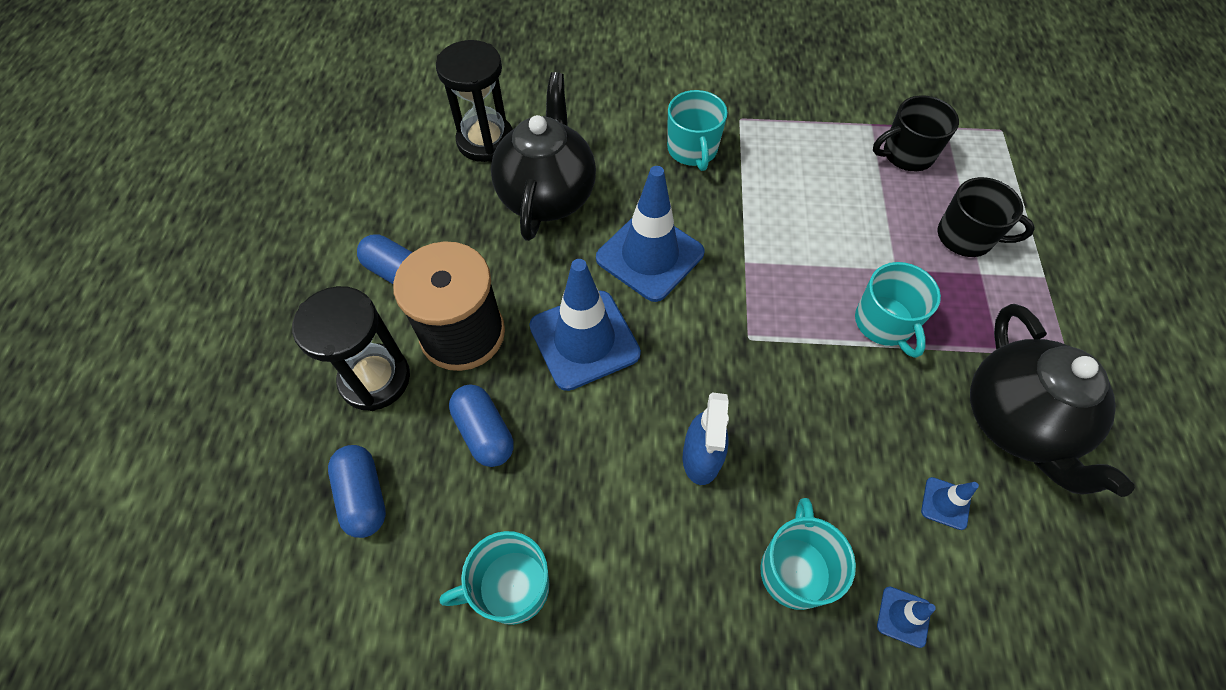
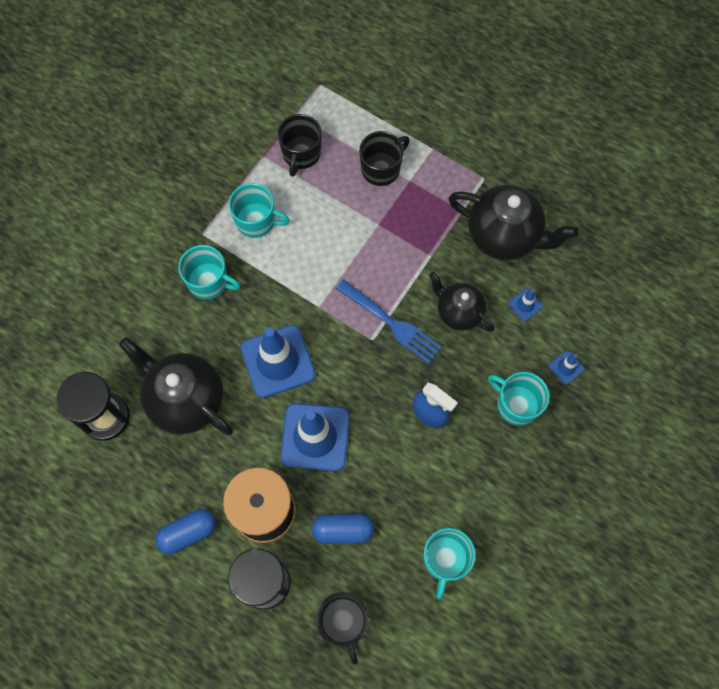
camera: 60 degrees left, 10 degrees up
blue capsule [328,445,386,538] -> black mug [316,592,369,665]
turquoise mug [855,262,941,358] -> turquoise mug moved to [229,183,290,238]
none -> blue fork [336,279,442,364]
none -> black teapot [429,272,494,332]

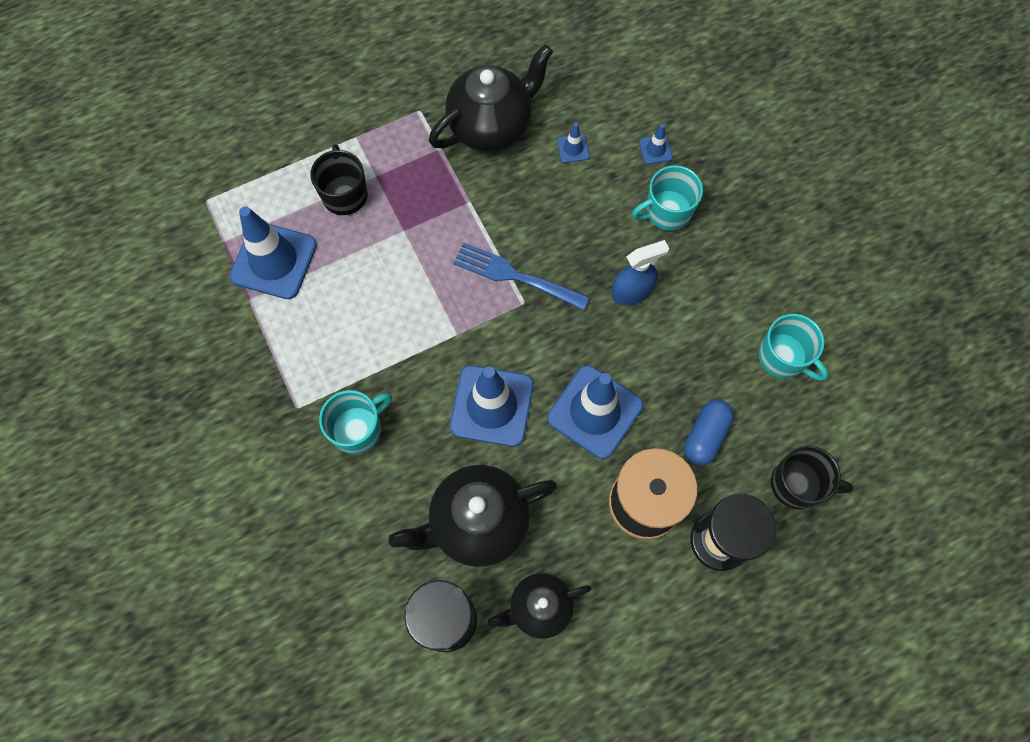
camera: 60 degrees left, 0 degrees up
blue capsule [155,509,216,554] -> none
turquoise mug [229,183,290,238] -> none
black mug [277,114,322,177] -> blue traffic cone [230,206,317,299]
blue fork [336,279,442,364] -> blue fork turned 135 degrees counterclockwise [453,243,590,310]
black teapot [429,272,494,332] -> black teapot moved to [488,573,591,639]

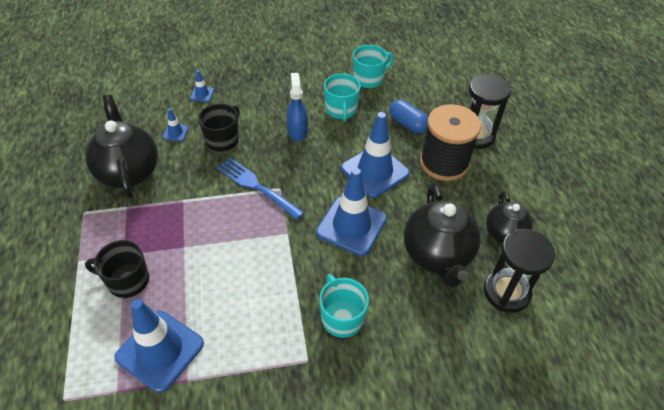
camera: 75 degrees left, 20 degrees down
blue fork [453,243,590,310] -> blue fork turned 90 degrees clockwise [217,158,304,220]
turquoise mug [632,165,703,231] -> turquoise mug moved to [324,73,361,121]
black mug [771,445,854,509] -> black mug moved to [198,104,240,152]

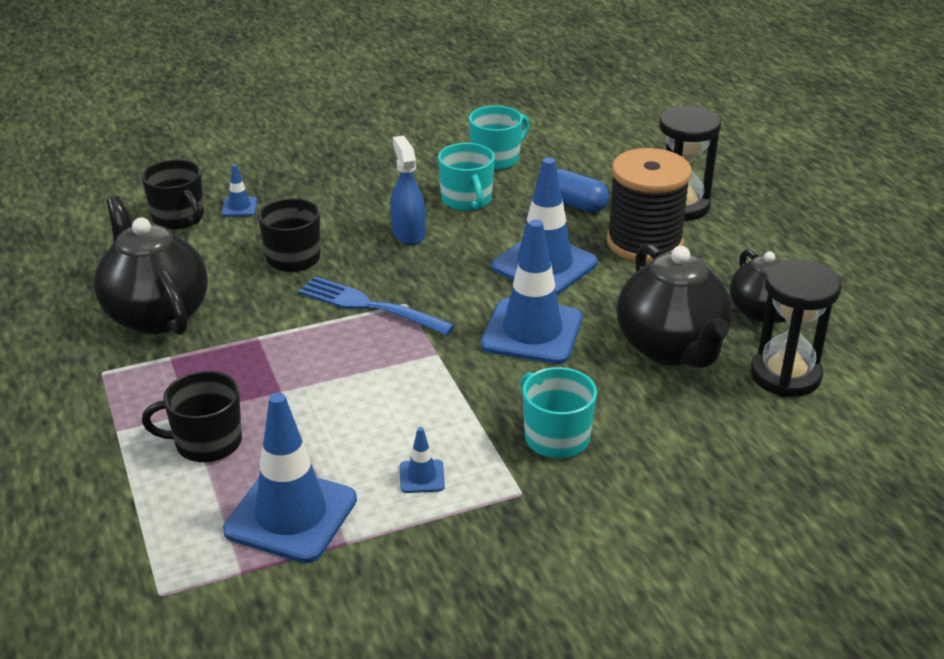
camera: 10 degrees left, 15 degrees down
blue traffic cone [163,109,189,142] -> blue traffic cone moved to [400,427,445,493]
none -> black mug [141,159,204,229]

